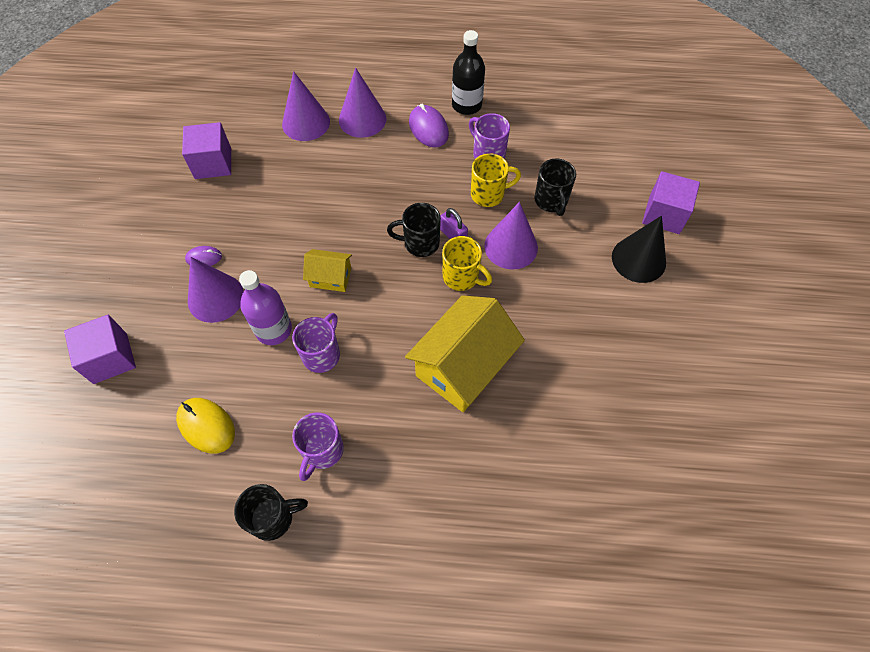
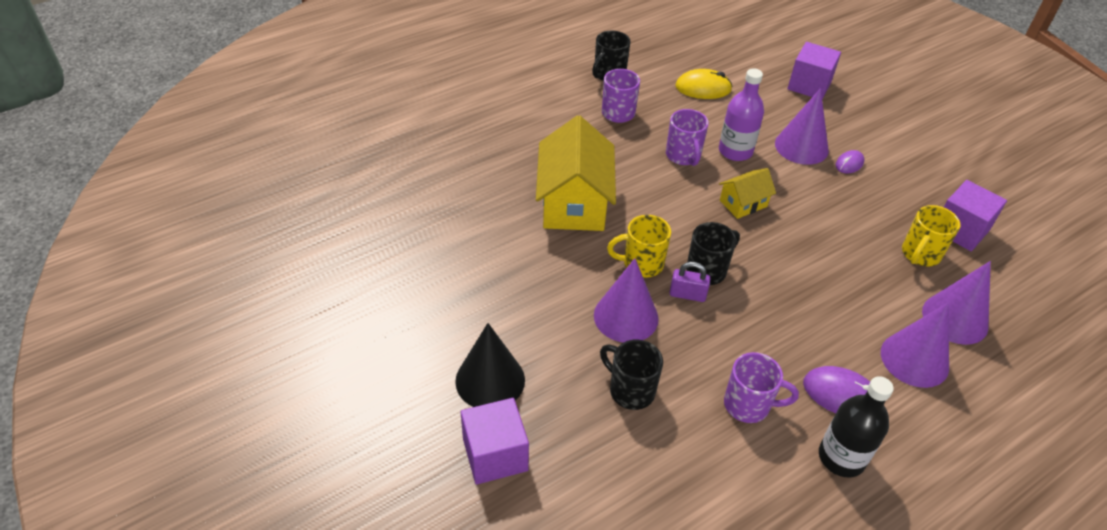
camera: 140 degrees right, 15 degrees down
yellow mug [471,153,521,207] -> yellow mug moved to [902,205,961,267]

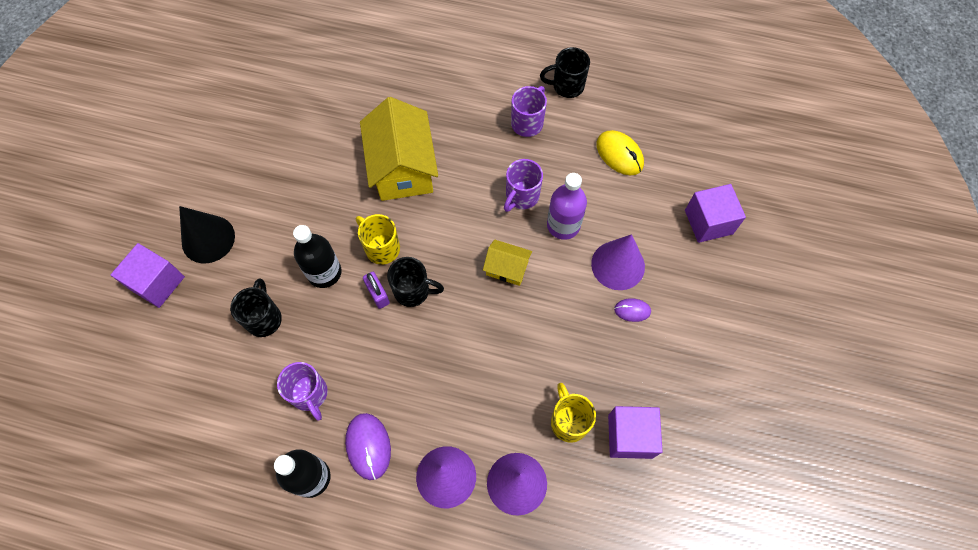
camera: 50 degrees right, 20 degrees up
yellow house [536,115,616,231] -> yellow house turned 60 degrees counterclockwise [360,97,438,201]
purple cone [594,258,659,343] -> black bottle [293,225,341,288]
yellow mug [902,205,961,267] -> yellow mug turned 75 degrees clockwise [551,383,596,443]

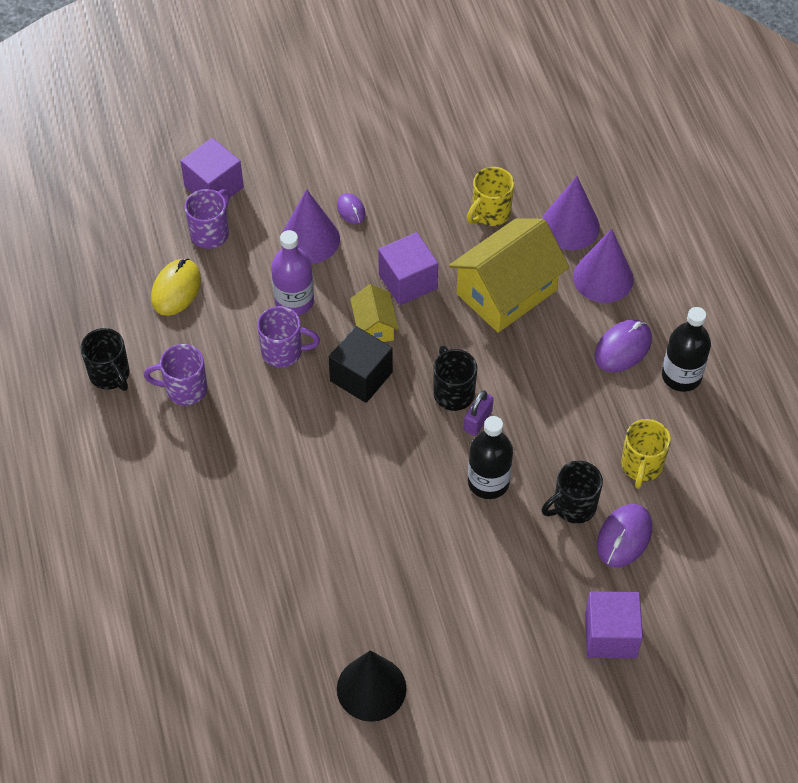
camera: 120 degrees left, 10 degrees down
black cone [179,206,235,263] -> black cone moved to [337,650,406,722]
purple mug [277,362,328,421] -> purple mug moved to [185,189,229,249]
yellow mug [356,214,400,265] -> yellow mug moved to [621,419,671,489]
yellow house [360,97,438,201] -> yellow house moved to [449,219,569,333]
purple cube [608,406,663,459] -> purple cube moved to [378,232,438,305]
none -> black cube [329,326,393,403]
none -> purple mouse [597,504,652,567]

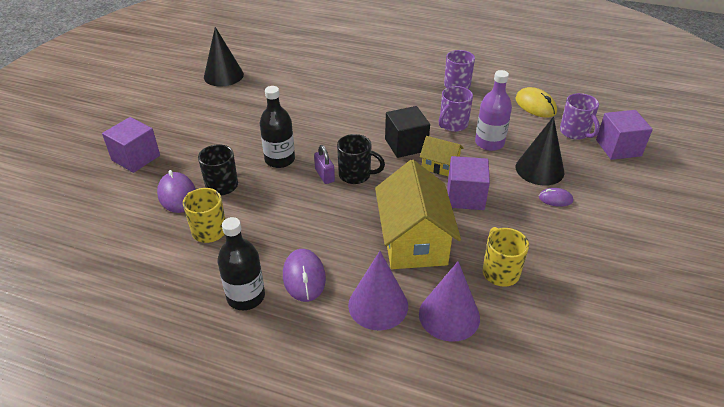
camera: 125 degrees right, 15 degrees down
black mug [81,328,130,391] -> none
purple cone [281,189,340,264] -> black cone [516,116,564,186]

